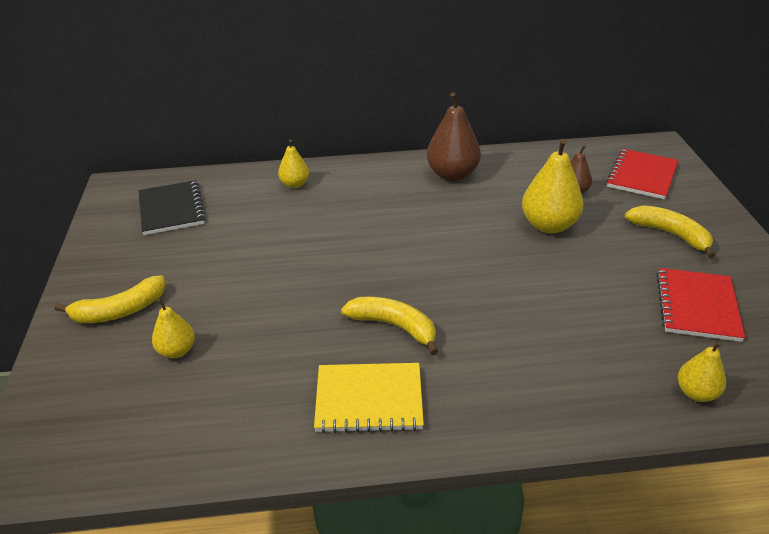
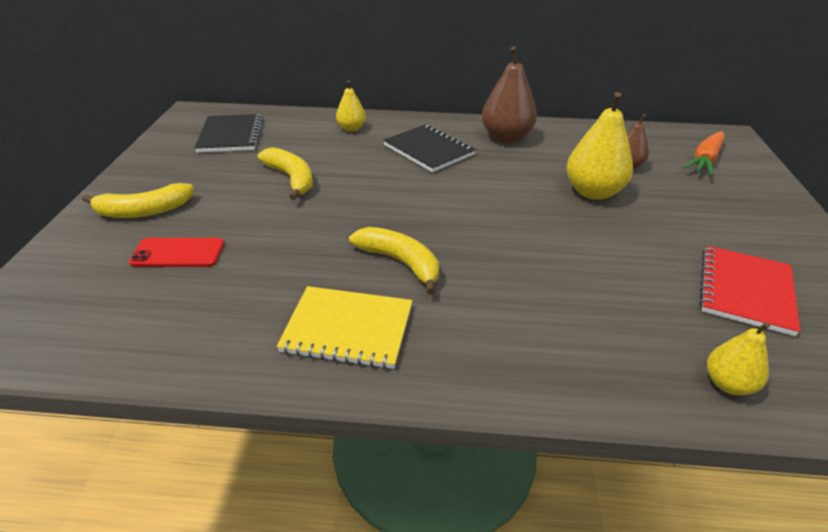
camera: 10 degrees right, 0 degrees up
yellow pear [152,299,195,358] -> red phone [129,238,224,267]
red notebook [606,149,679,199] -> orange carrot [684,131,725,176]
yellow banana [624,205,715,258] -> yellow banana moved to [258,147,313,200]
none -> black notebook [383,124,476,172]

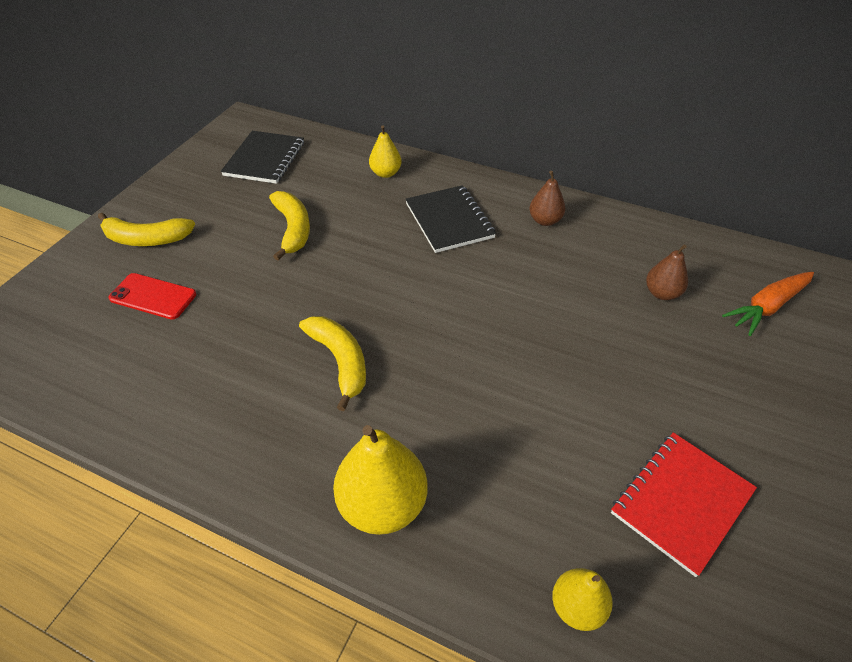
camera: 20 degrees right, 10 degrees up
yellow notebook [276,286,412,369] -> none
brown pear [482,46,537,143] -> brown pear [529,171,566,226], size x0.57
yellow pear [566,92,633,200] -> yellow pear moved to [333,425,428,535]

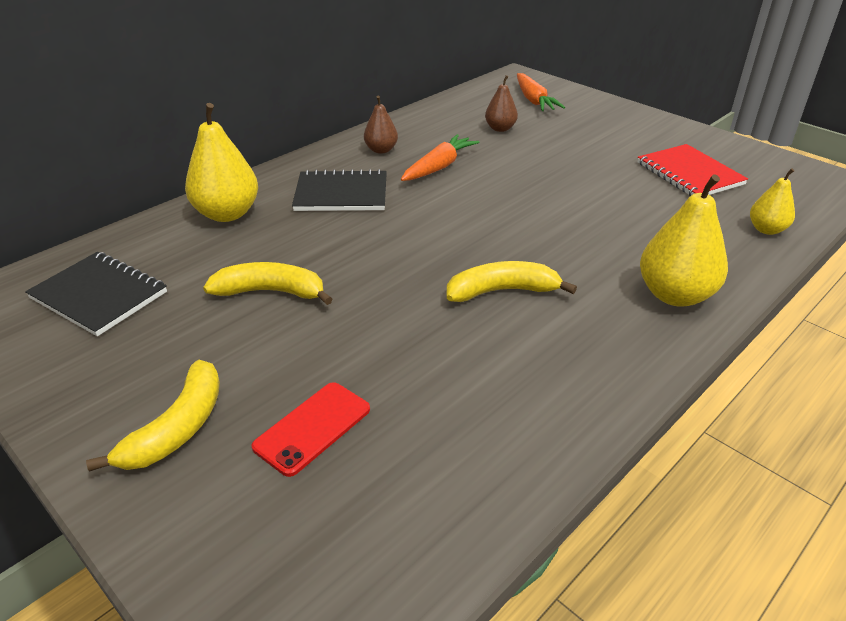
camera: 70 degrees left, 10 degrees down
yellow pear [369,125,402,178] -> yellow pear [185,103,258,222], size x1.75
none -> orange carrot [401,134,480,181]

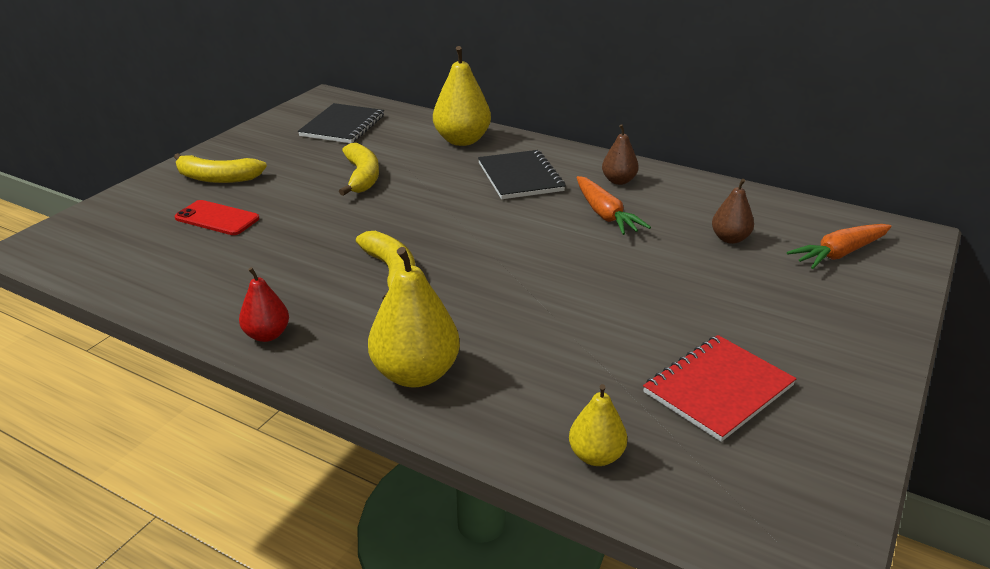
camera: 75 degrees right, 5 degrees down
orange carrot [401,134,480,181] -> orange carrot turned 45 degrees clockwise [576,176,651,235]
none -> red pear [239,267,289,342]

